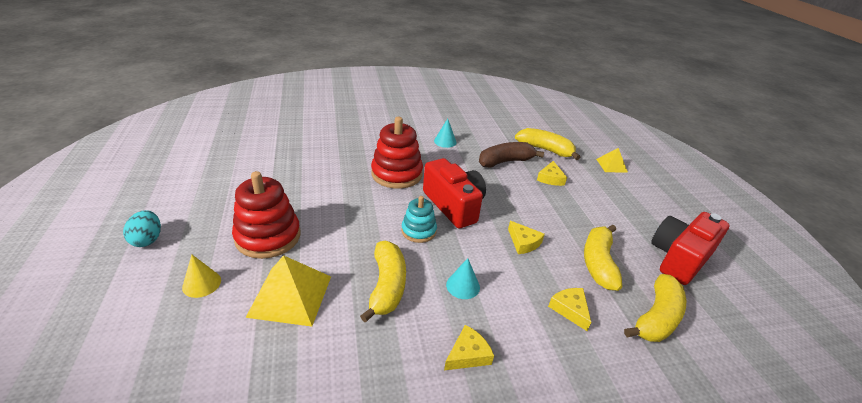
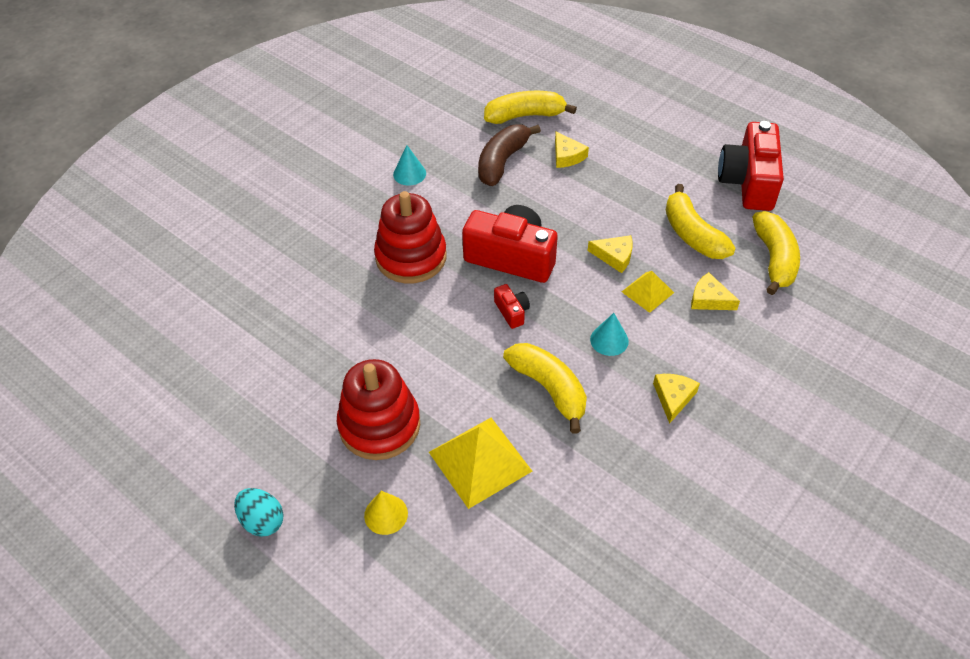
camera: 35 degrees left, 15 degrees up
turquoise stacking toy [401,196,437,243] -> red camera [494,284,530,329]
yellow pyramid [596,148,628,173] -> yellow pyramid moved to [622,271,674,313]

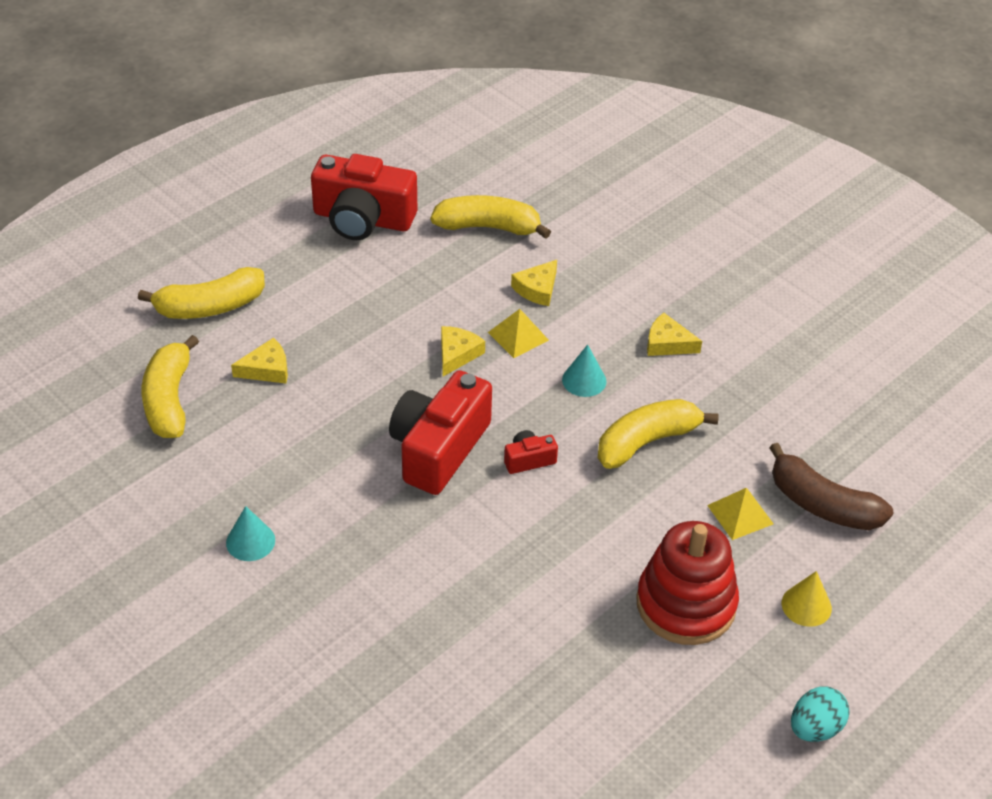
camera: 85 degrees left, 5 degrees down
red stacking toy [374,191,447,283] -> none
yellow pyramid [429,418,532,509] -> yellow pyramid [707,488,774,540], size x0.57
brown banana [478,125,541,186] -> brown banana moved to [769,443,893,530]
yellow banana [666,184,735,259] -> yellow banana moved to [138,267,265,319]

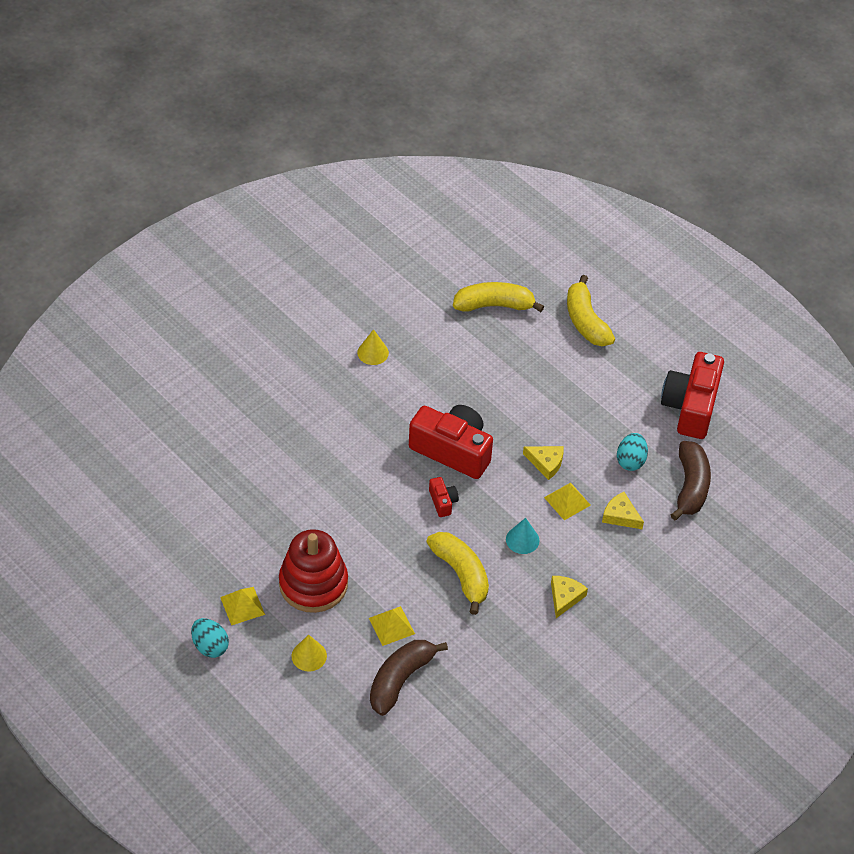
camera: 90 degrees right, 5 degrees up
turquoise cone [226,506,275,561] -> yellow cone [357,329,389,365]
yellow cheese [231,338,288,383] -> none
yellow banana [431,195,551,239] -> brown banana [671,441,711,520]
none -> yellow pyramid [220,587,265,625]
none -> turquoise egg [617,433,648,471]

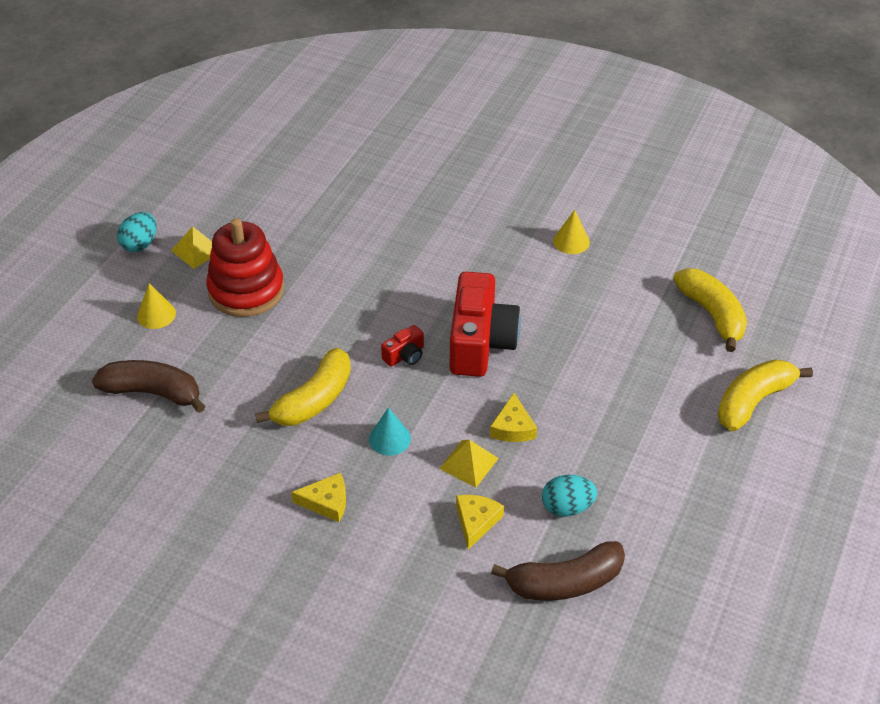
camera: 70 degrees right, 5 degrees down
yellow pyramid [369,606,415,646] -> none
red camera [661,352,724,439] -> none

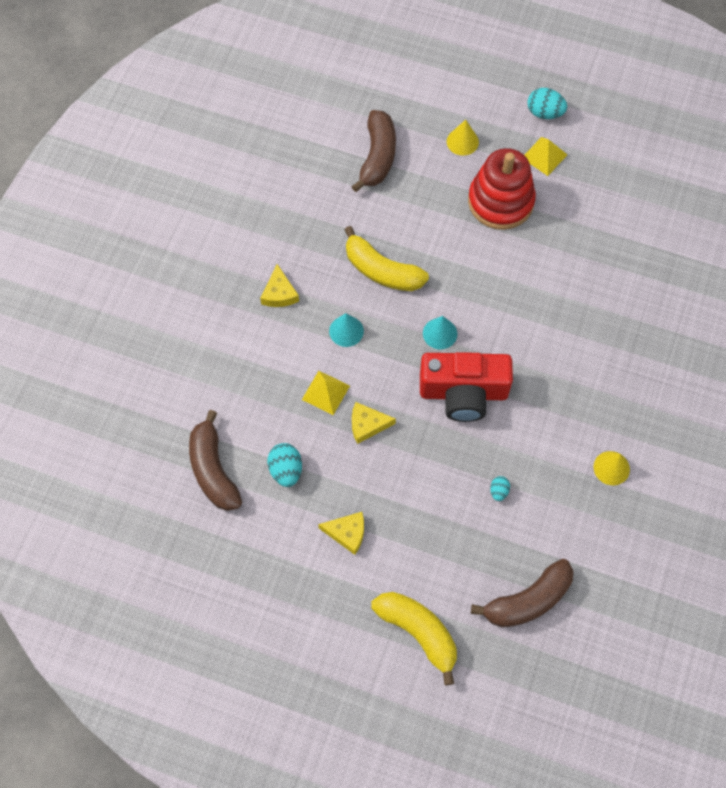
camera: 85 degrees right, 20 degrees up
red camera [381,325,424,367] -> turquoise cone [423,316,457,350]
yellow cheese [456,495,504,549] -> yellow cheese moved to [318,512,364,555]
yellow banana [673,268,747,352] -> brown banana [471,559,573,627]
none -> turquoise egg [490,476,510,501]

